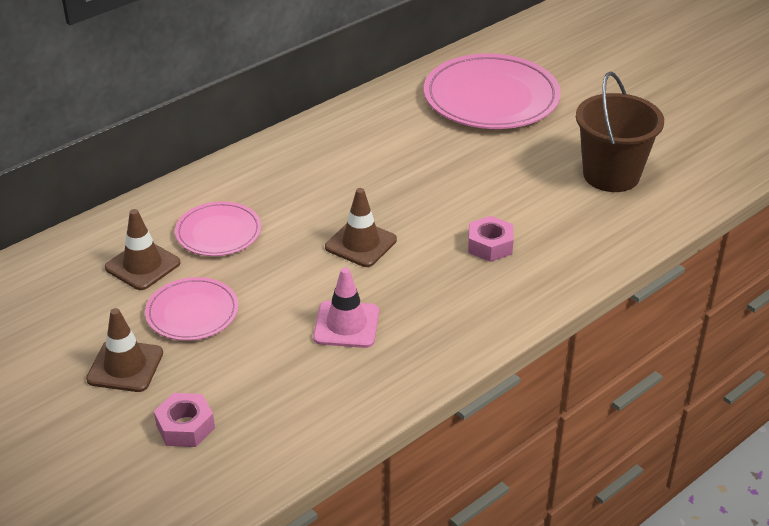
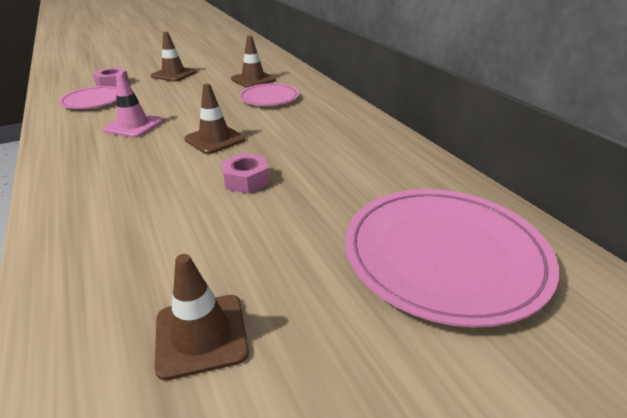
camera: 105 degrees right, 5 degrees down
pink plate [145,277,239,341] -> pink plate moved to [59,86,117,109]
pink nut [468,216,514,262] -> pink nut moved to [222,153,269,193]
brown bucket [576,72,664,192] -> brown traffic cone [155,254,249,381]

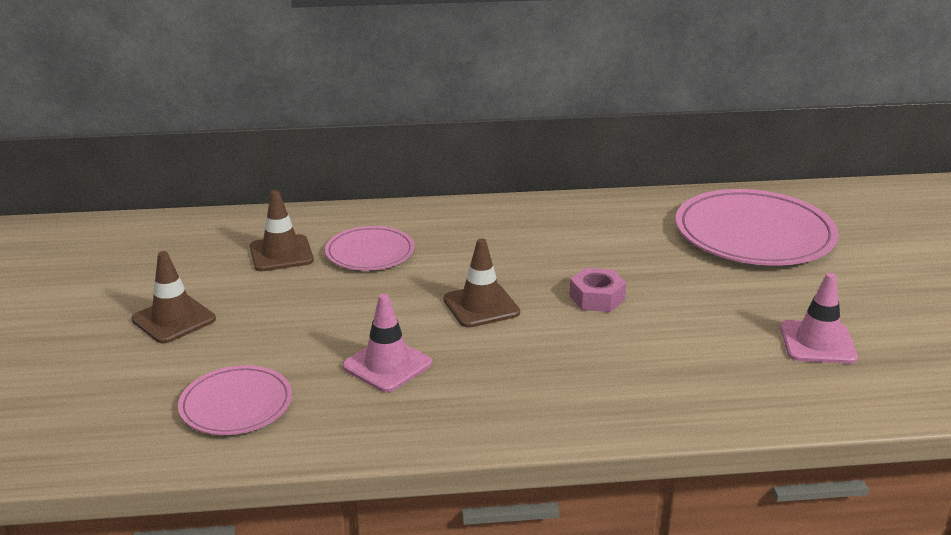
camera: 70 degrees left, 5 degrees down
pink nut [92,67,129,87] -> none
brown traffic cone [155,254,249,381] -> pink traffic cone [780,273,858,364]

